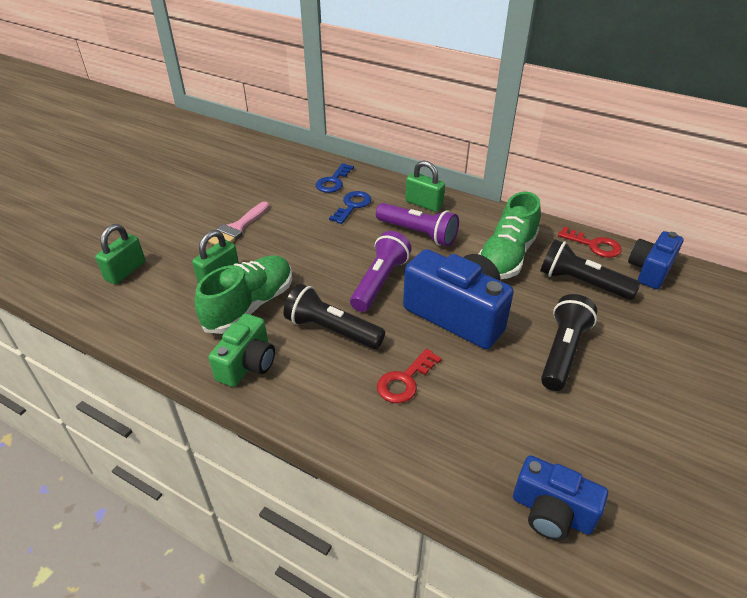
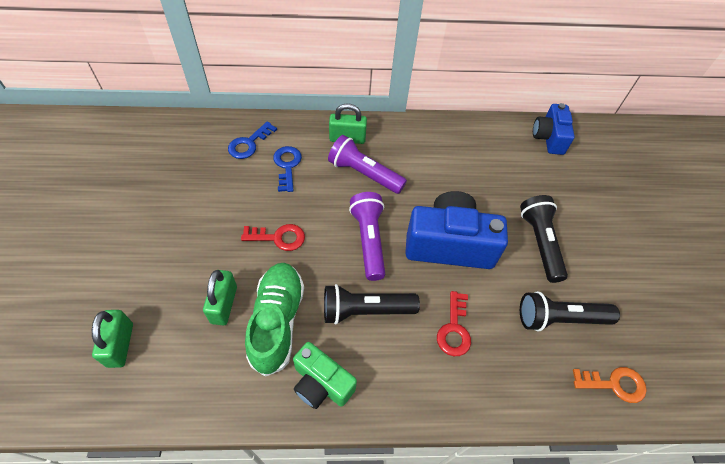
camera: 35 degrees left, 15 degrees up
pink brush [208,202,269,245] -> none
green camera [209,313,275,387] -> green camera turned 135 degrees clockwise [293,342,357,409]
blue key [316,163,354,193] -> blue key turned 45 degrees clockwise [228,121,277,159]
purple flashlight [376,203,459,246] -> purple flashlight turned 150 degrees counterclockwise [328,135,407,194]
green shoe [479,192,541,279] -> none
blue camera [513,455,608,541] -> orange key [573,367,647,403]
black flashlight [540,239,641,300] -> black flashlight moved to [520,291,620,331]
red key [558,226,622,258] -> red key moved to [241,224,305,251]

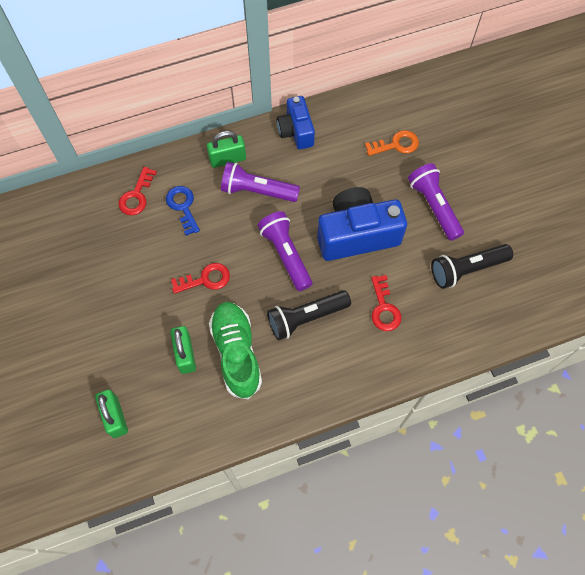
camera: 15 degrees left, 10 degrees up
blue key [228,121,277,159] -> red key [119,167,157,215]
green camera [293,342,357,409] -> none
black flashlight [520,195,568,283] -> purple flashlight [408,163,464,241]
blue camera [533,103,575,155] -> blue camera moved to [277,96,315,149]
orange key [573,367,647,403] -> orange key moved to [365,130,419,156]

